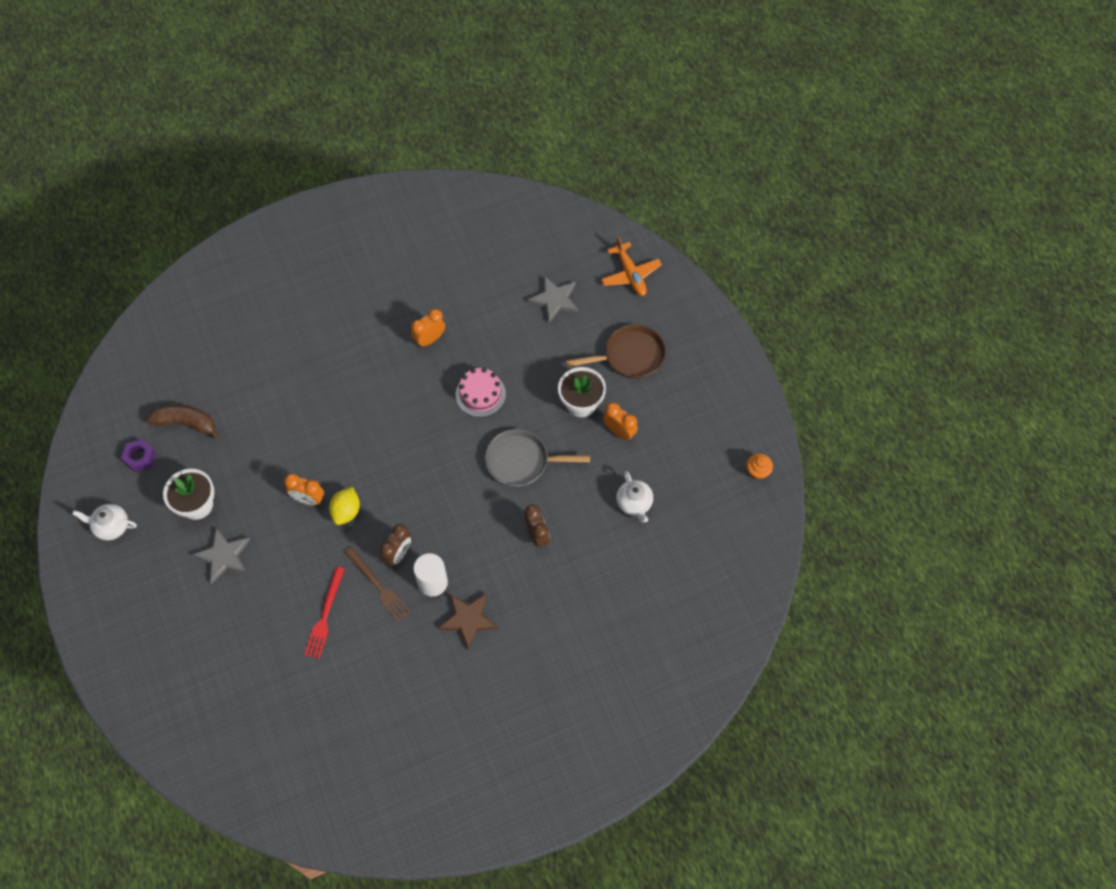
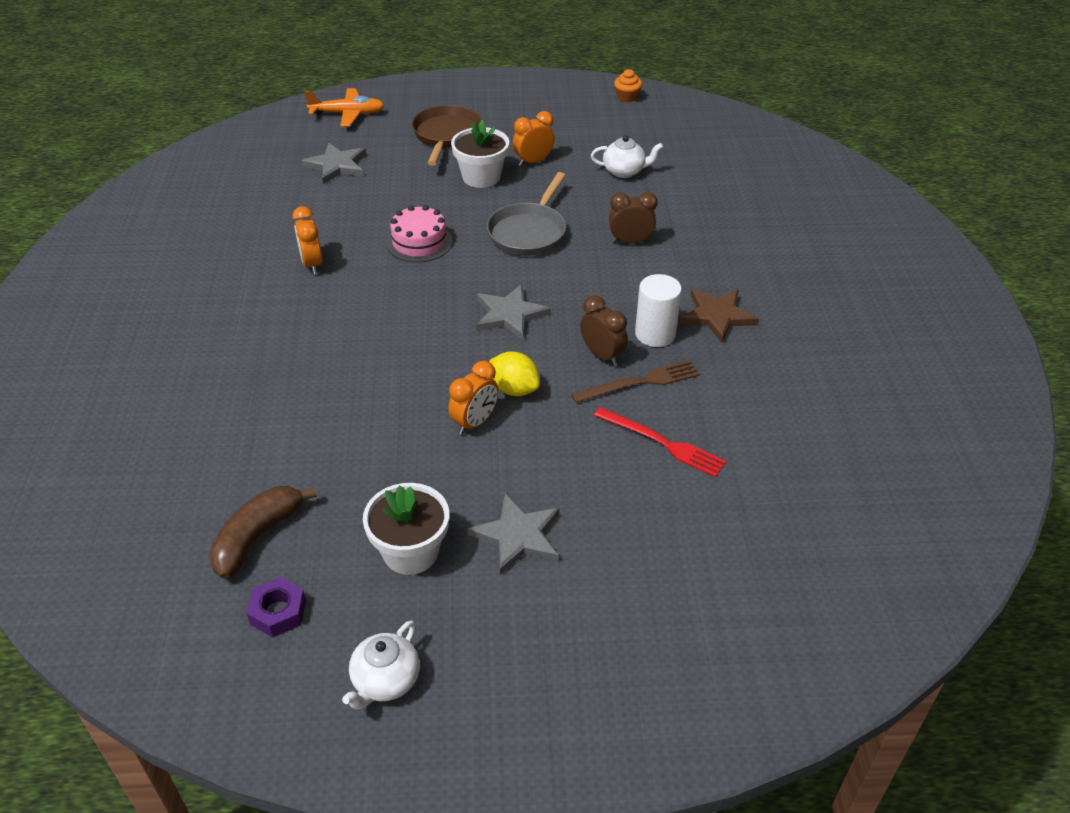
camera: 70 degrees left, 20 degrees down
none -> grey star [476,284,551,340]

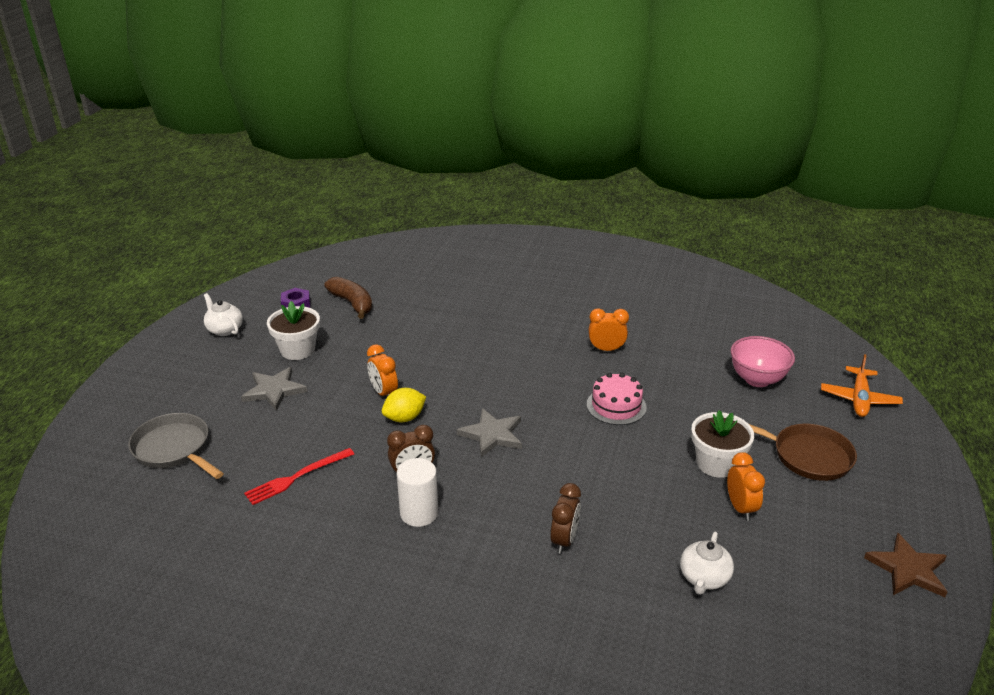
camera: 110 degrees right, 10 degrees down
grey star [301,143,366,184] -> pink bowl [731,336,795,387]
grey pan [487,172,566,256] -> grey pan moved to [128,413,224,479]
brown fork [571,360,700,403] -> none
orange cupcake [614,69,642,102] -> none
brown star [680,289,759,343] -> brown star moved to [864,533,948,597]

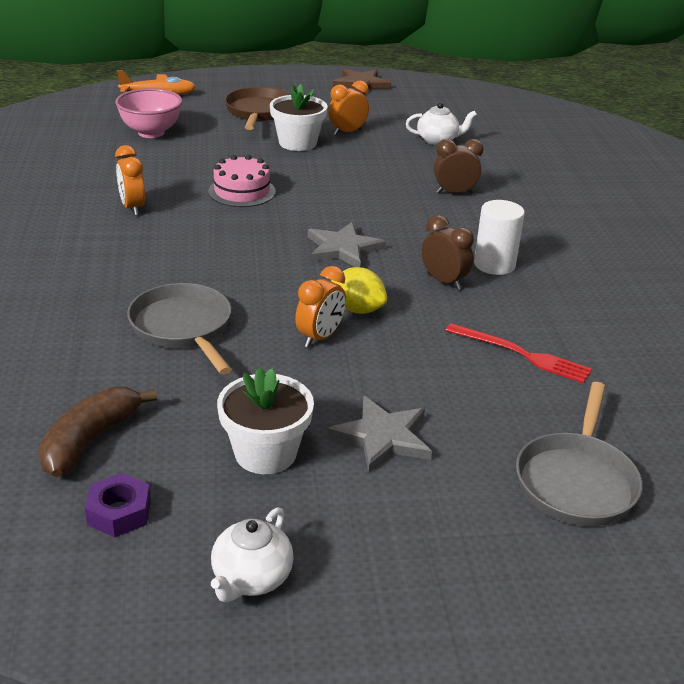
camera: 115 degrees left, 0 degrees up
none -> grey pan [127,283,232,375]

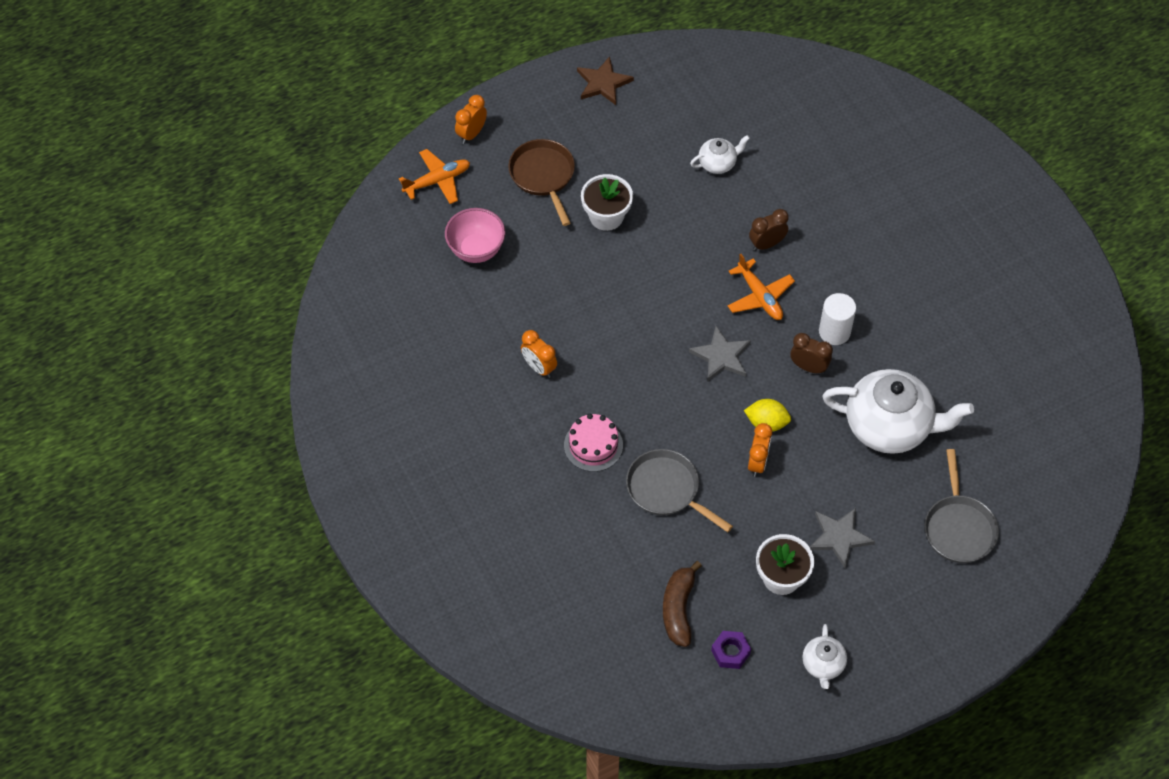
camera: 20 degrees left, 25 degrees up
pink cake [208,155,276,207] -> pink cake moved to [564,414,623,472]
orange clock [328,81,369,135] -> orange clock moved to [455,95,487,144]
red fork [445,323,592,384] -> white teapot [822,369,974,454]
none -> orange plane [728,254,795,320]

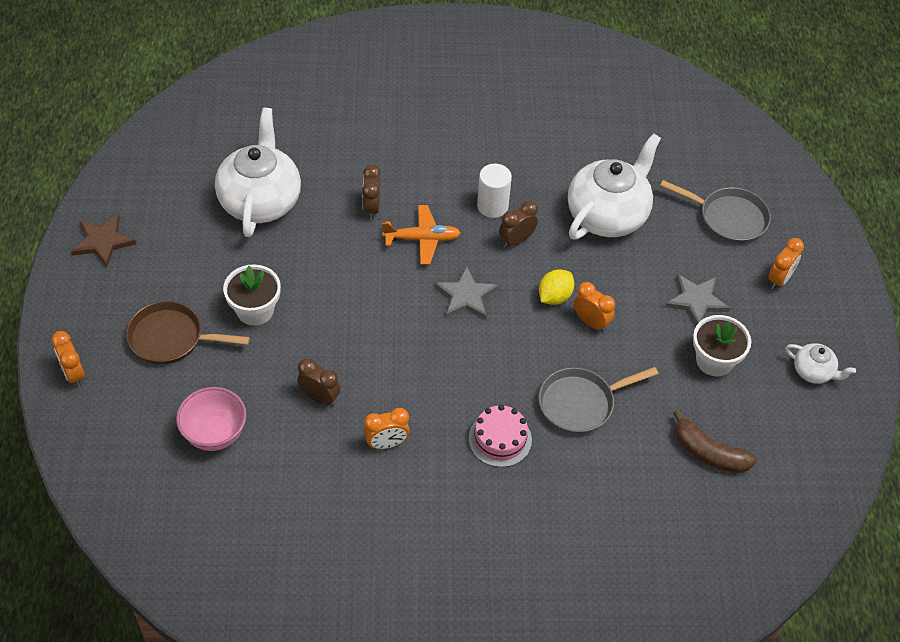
camera: 65 degrees left, 5 degrees down
orange plane [399,149,470,204] -> none
white teapot [690,135,750,174] -> white teapot [215,108,301,237], size x2.11
purple nut [711,631,751,669] -> none
none -> brown clock [297,358,341,406]
none -> orange clock [768,238,804,290]

